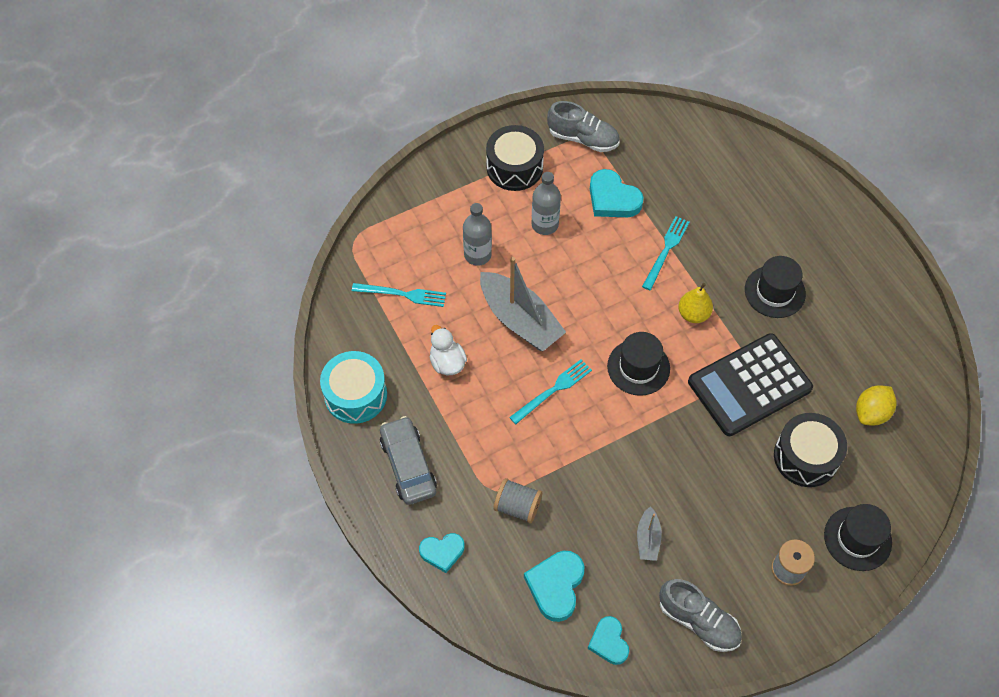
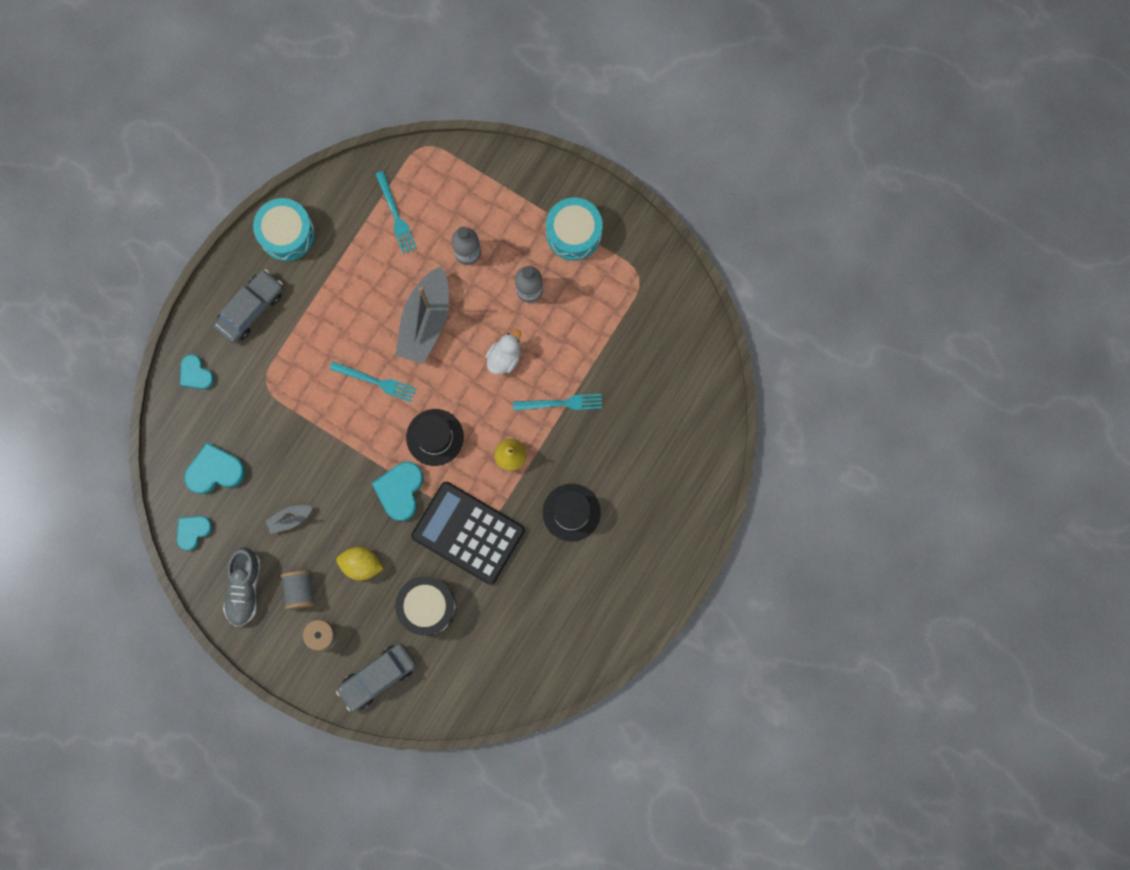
camera: 60 degrees right, 20 degrees up
white duck [429,325,467,375] -> white duck moved to [485,330,521,374]
black drum [486,125,544,191] -> turquoise drum [546,197,603,261]
grey spool [494,478,542,523] -> grey spool moved to [281,570,315,609]
grey shoe [547,101,620,152] -> none
turquoise heart [590,169,644,217] -> turquoise heart moved to [372,462,423,521]
black hat [824,504,892,571] -> grey car [336,643,416,712]
yellow lemon [856,385,897,425] -> yellow lemon moved to [336,547,384,580]

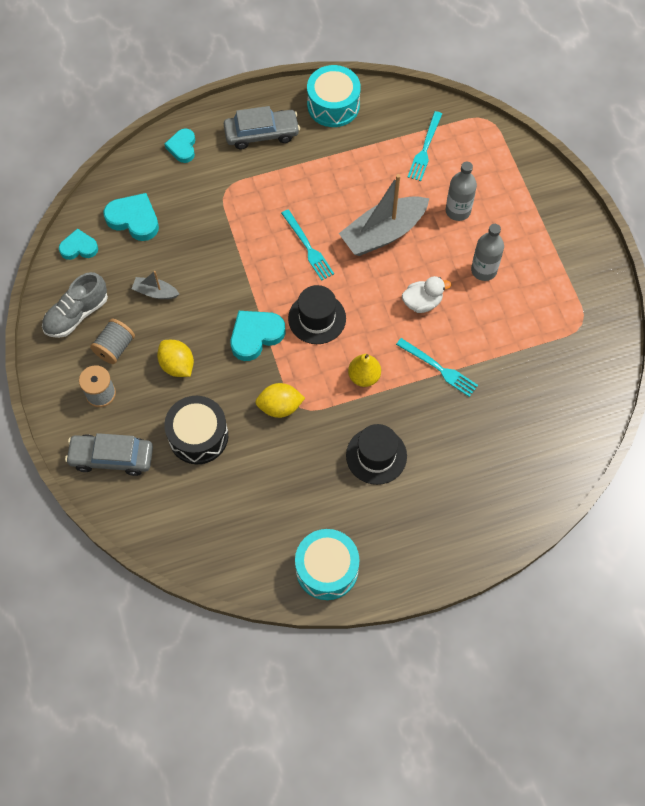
camera: 40 degrees right, 15 degrees down
black calculator [411,482,525,585] -> yellow lemon [255,383,305,418]
turquoise drum [546,197,603,261] -> turquoise drum moved to [295,529,360,600]

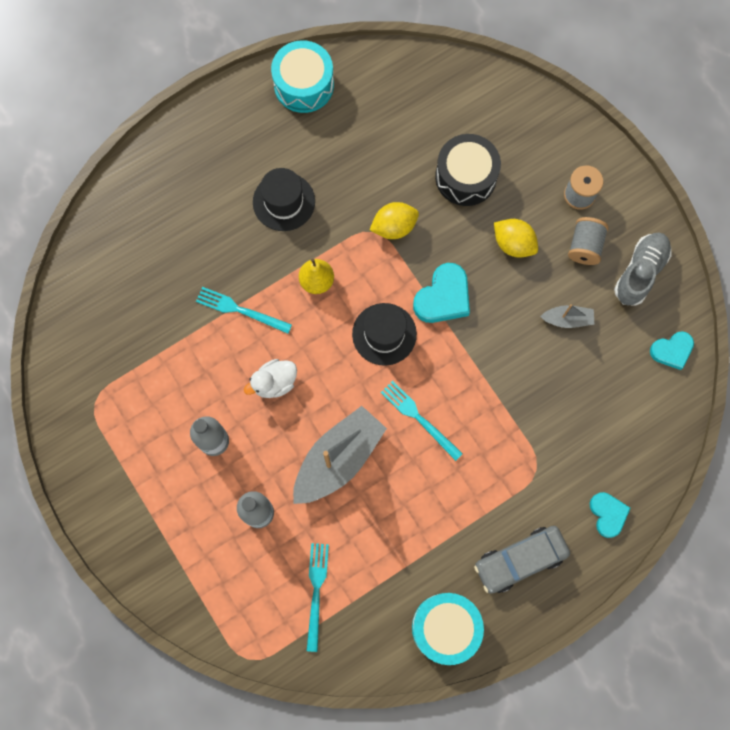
camera: 165 degrees right, 10 degrees up
grey car [65,433,153,476] -> none
turquoise heart [104,193,159,241] -> none

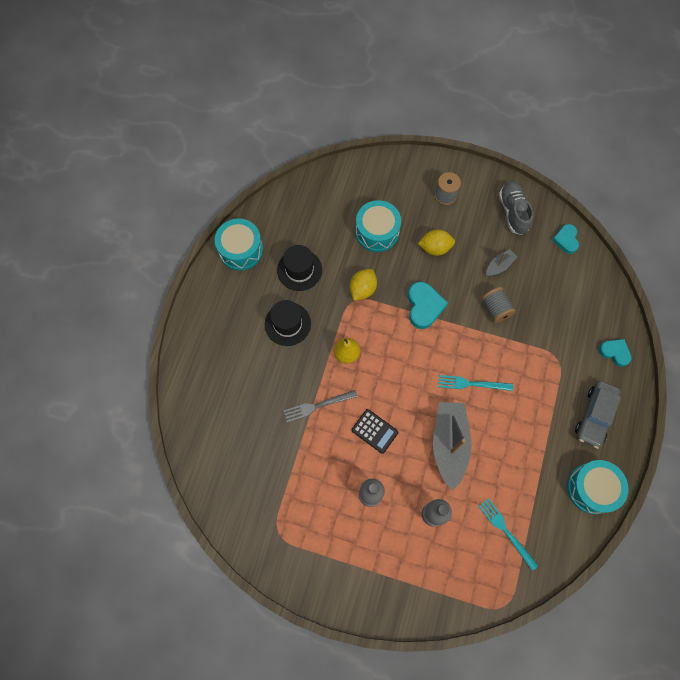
camera: 40 degrees left, 5 degrees down
turquoise fork [196,287,292,334] -> grey fork [283,390,357,422]
white duck [244,359,297,398] -> black calculator [351,409,399,454]
black hat [352,303,417,366] -> black hat moved to [277,245,322,291]
black drum [435,134,501,206] -> turquoise drum [355,200,401,252]
grey spool [568,217,609,265] -> grey spool moved to [482,287,516,323]
turquoise heart [650,331,694,370] -> turquoise heart turned 150 degrees clockwise [552,224,579,254]

